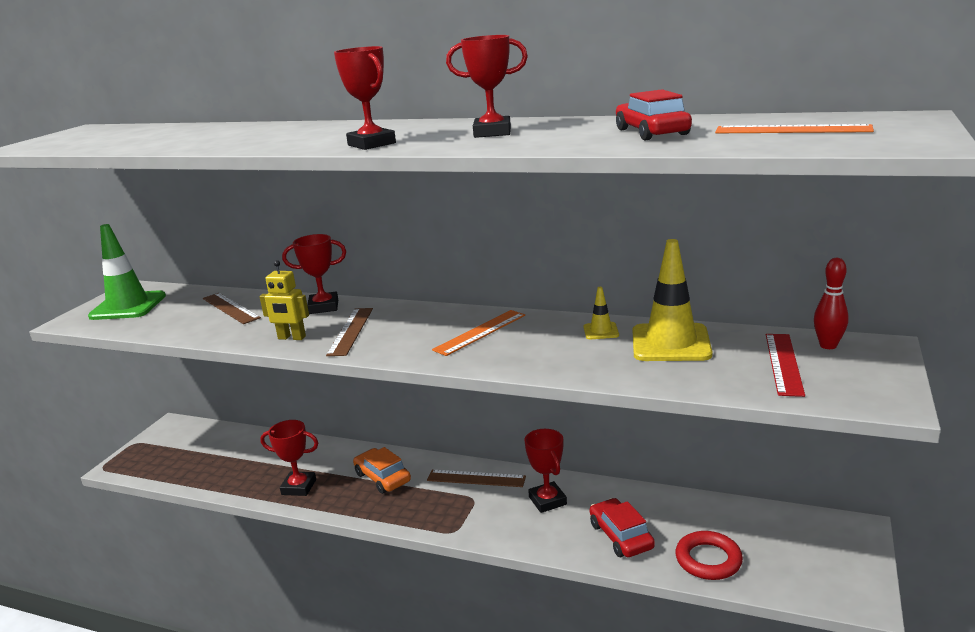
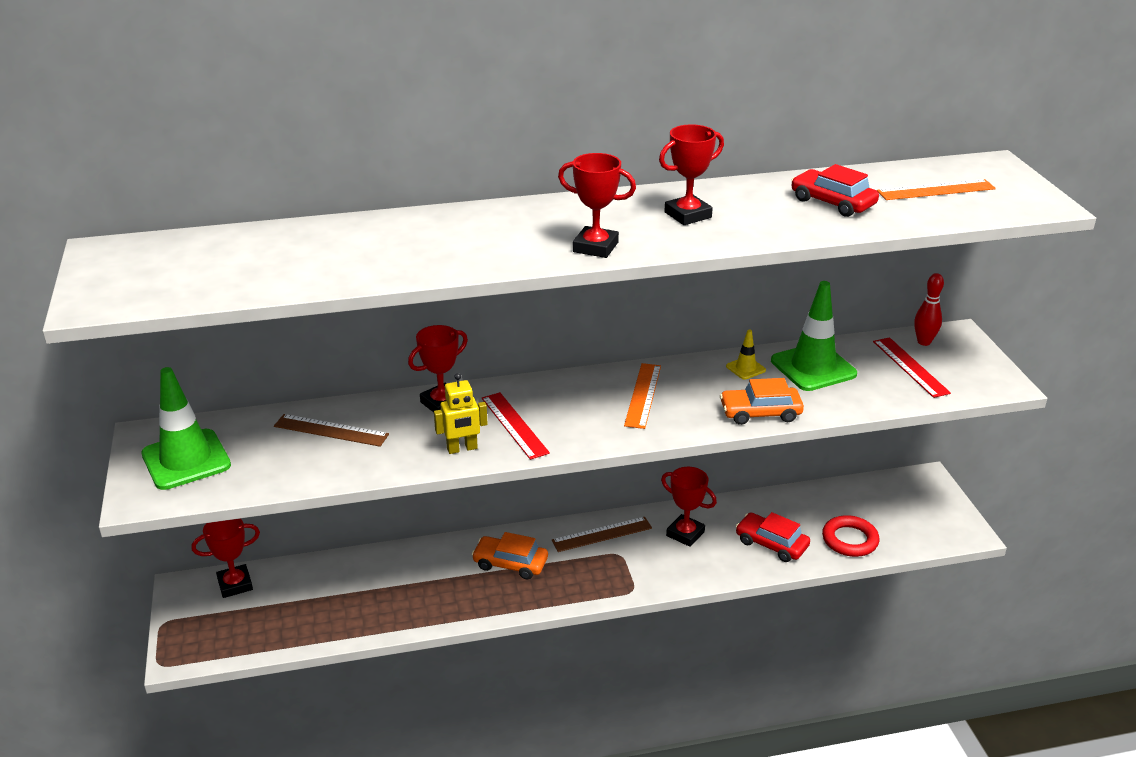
camera: 35 degrees left, 10 degrees up
red trophy [260,420,318,496] -> red trophy moved to [192,519,260,598]
brown ruler [326,308,373,356] -> red ruler [482,392,550,460]
yellow traffic cone [633,239,713,361] -> green traffic cone [771,281,857,391]
none -> orange car [720,378,804,425]

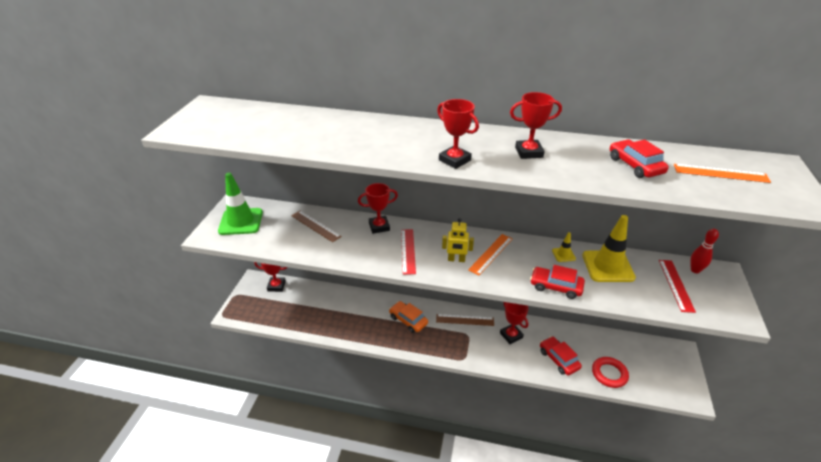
camera: 25 degrees right, 5 degrees up
yellow robot [434,373,488,454] -> yellow robot moved to [442,218,474,262]
orange car [720,378,804,425] -> red car [530,265,585,299]
green traffic cone [771,281,857,391] -> yellow traffic cone [582,215,636,282]

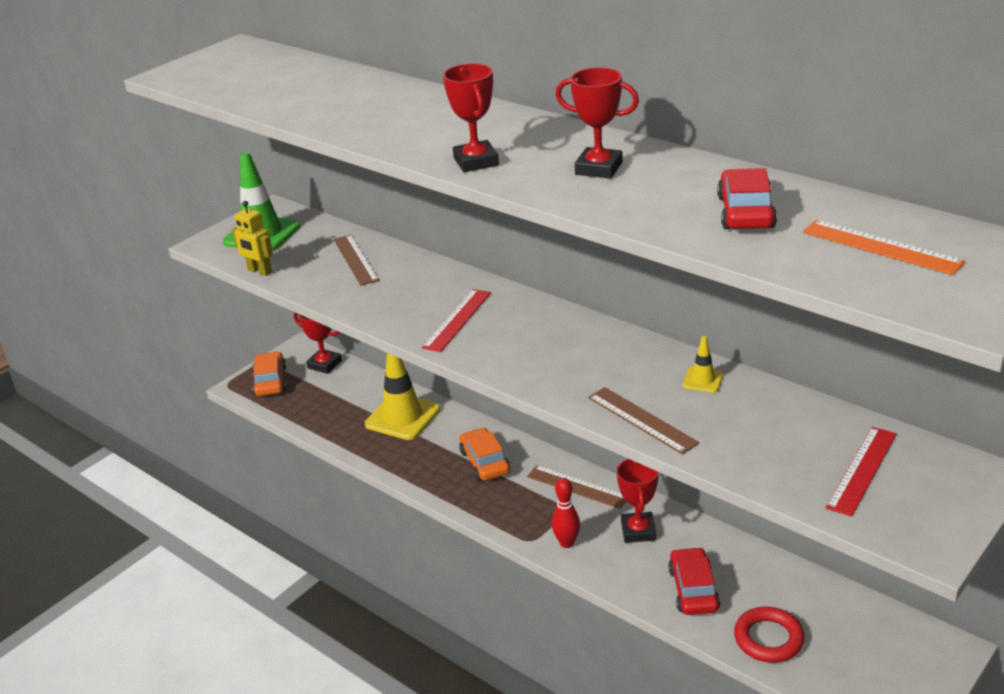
camera: 30 degrees right, 5 degrees down
red trophy [358,183,398,234] -> none
yellow robot [442,218,474,262] -> yellow robot moved to [232,201,273,276]
orange ruler [468,234,513,275] -> none
red car [530,265,585,299] -> brown ruler [588,387,699,454]
yellow traffic cone [582,215,636,282] -> yellow traffic cone moved to [365,353,440,440]
red bowling pin [690,229,719,273] -> red bowling pin moved to [552,478,580,548]
none -> orange car [252,352,286,396]

